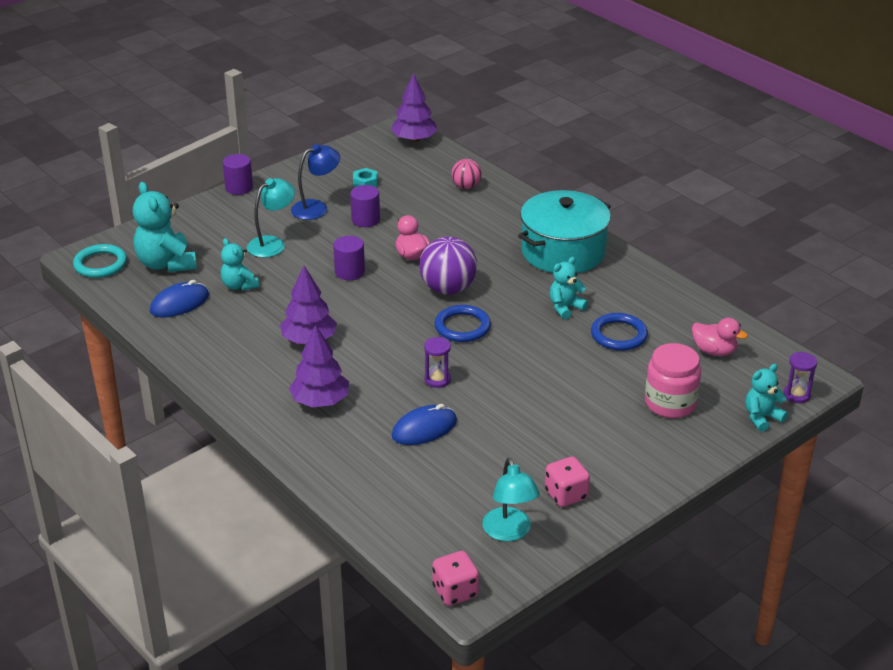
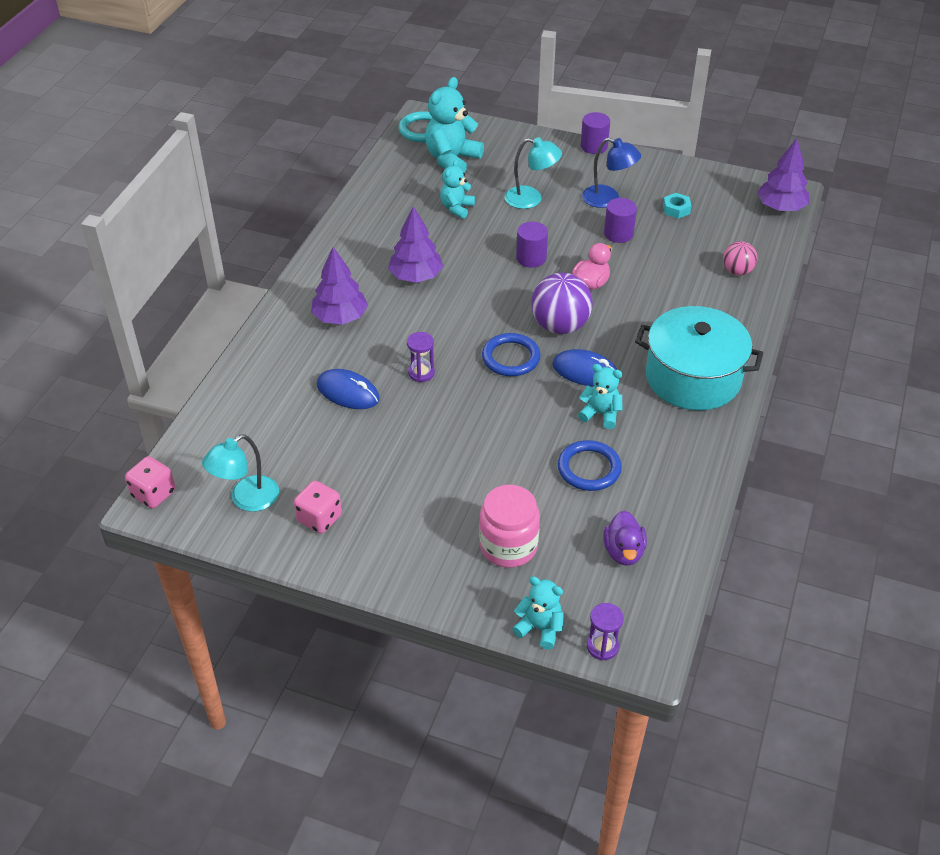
camera: 60 degrees right, 10 degrees up
blue mouse [150,280,209,317] -> blue mouse moved to [552,349,617,387]
pink duck [692,318,748,356] -> purple duck [603,511,647,566]

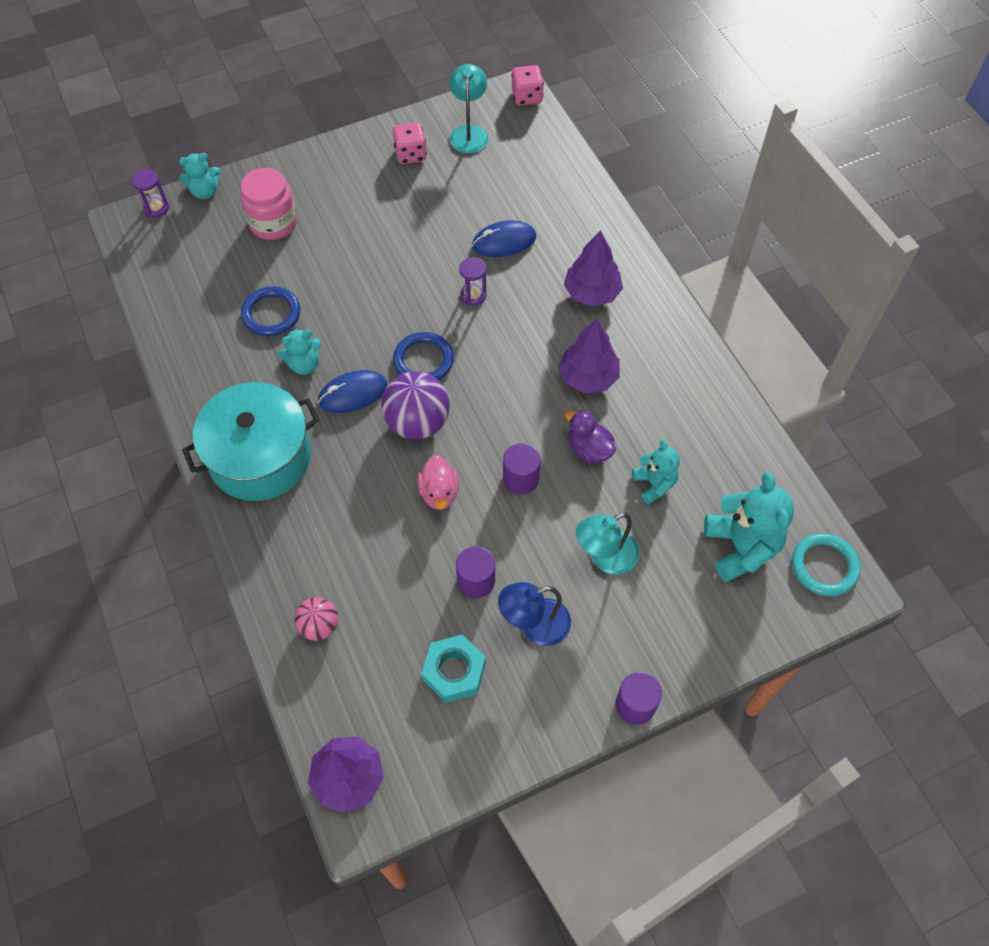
camera: 135 degrees right, 15 degrees up
purple duck [603,511,647,566] -> purple duck moved to [565,410,616,463]
turquoise nut [663,193,691,219] -> turquoise nut [422,635,486,703], size x1.62

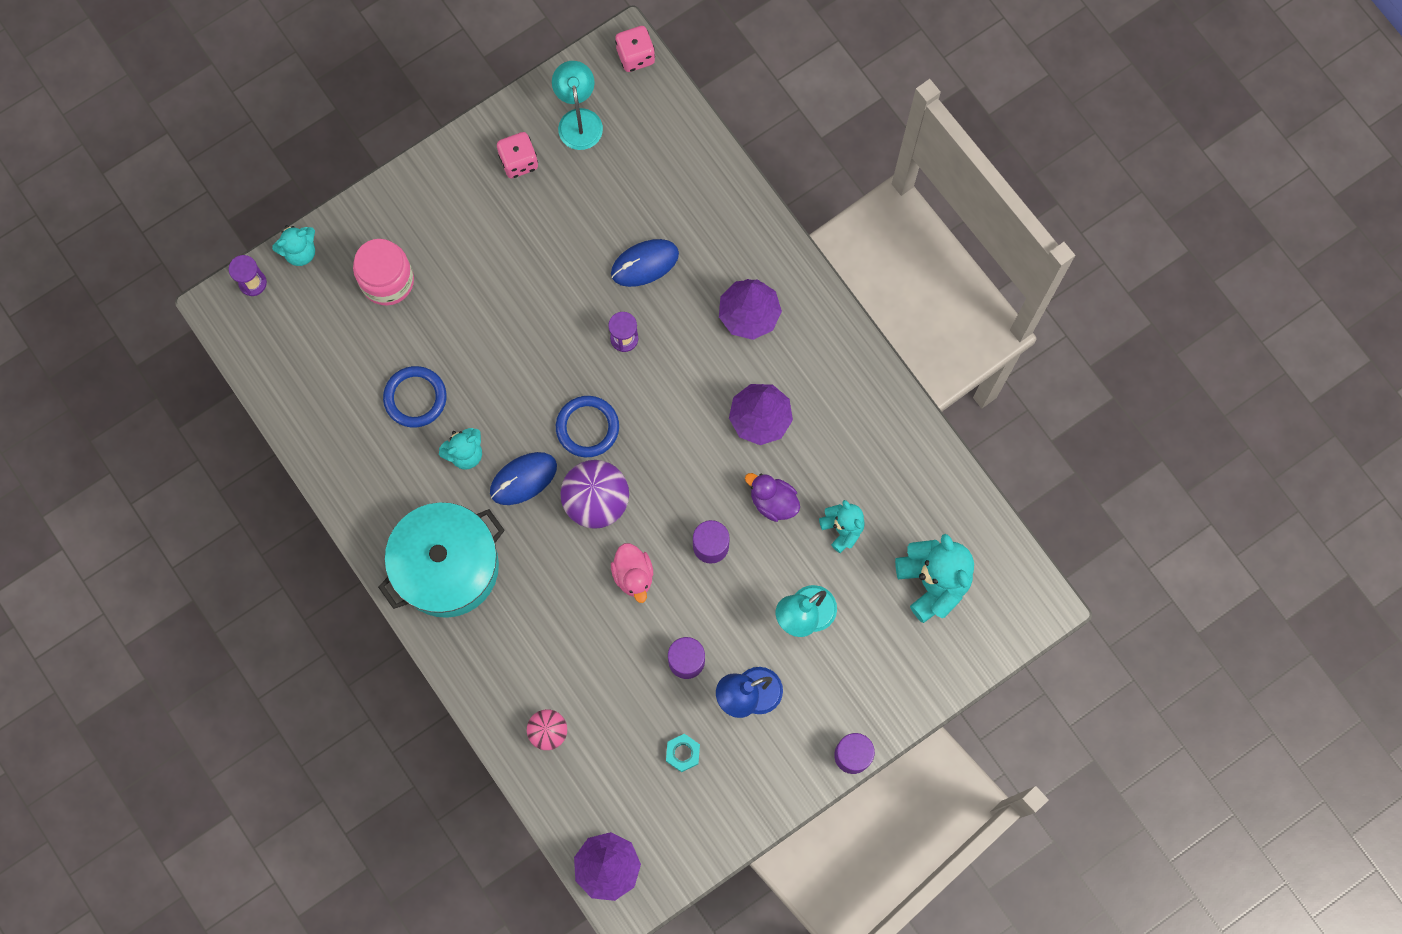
camera: 10 degrees left, 15 degrees up
turquoise nut [422,635,486,703] -> turquoise nut [666,734,700,772], size x0.62
turquoise ring [792,533,861,597] -> none

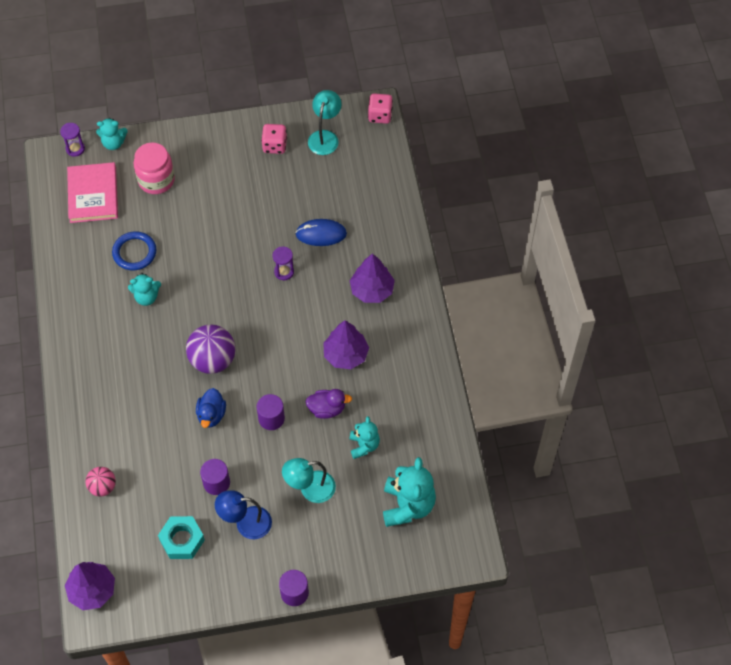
camera: 25 degrees right, 15 degrees down
turquoise pot [378,502,505,618] -> none
blue mouse [490,452,557,505] -> none
blue ring [556,396,619,457] -> none
pink duck [611,543,653,603] -> blue duck [196,388,226,428]
turquoise nut [666,734,700,772] -> turquoise nut [158,516,205,559], size x1.62
purple duck [745,473,800,522] -> purple duck turned 120 degrees clockwise [305,389,352,419]
none -> pink book [67,162,118,223]

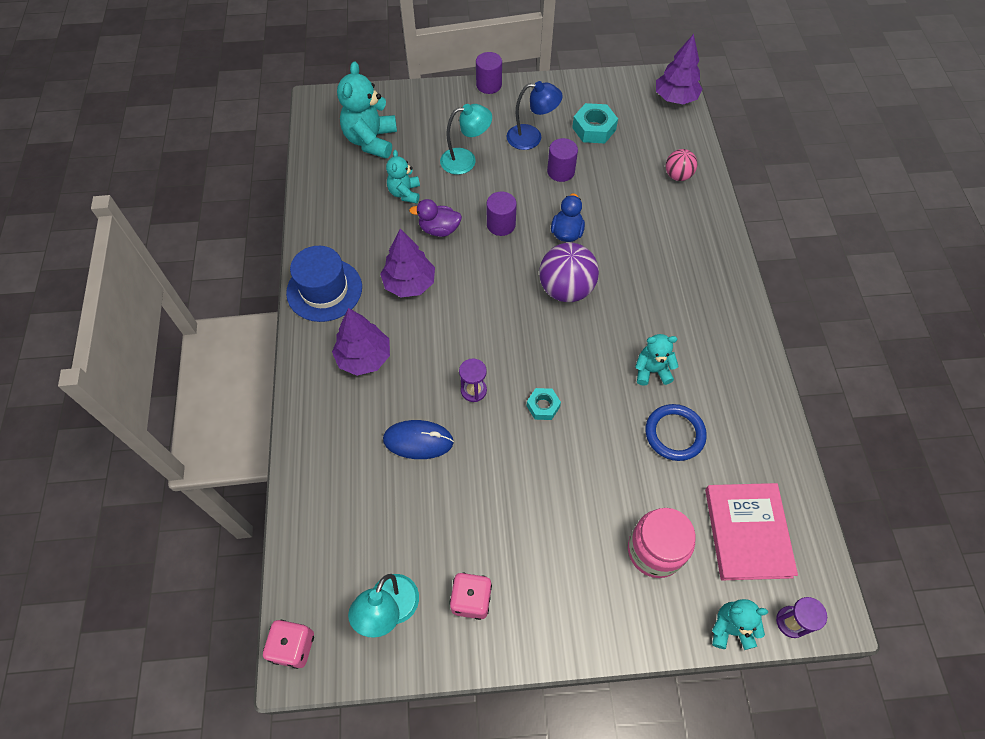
camera: 175 degrees left, 0 degrees up
none -> blue hat [286,246,362,322]
none -> turquoise nut [526,388,561,420]

